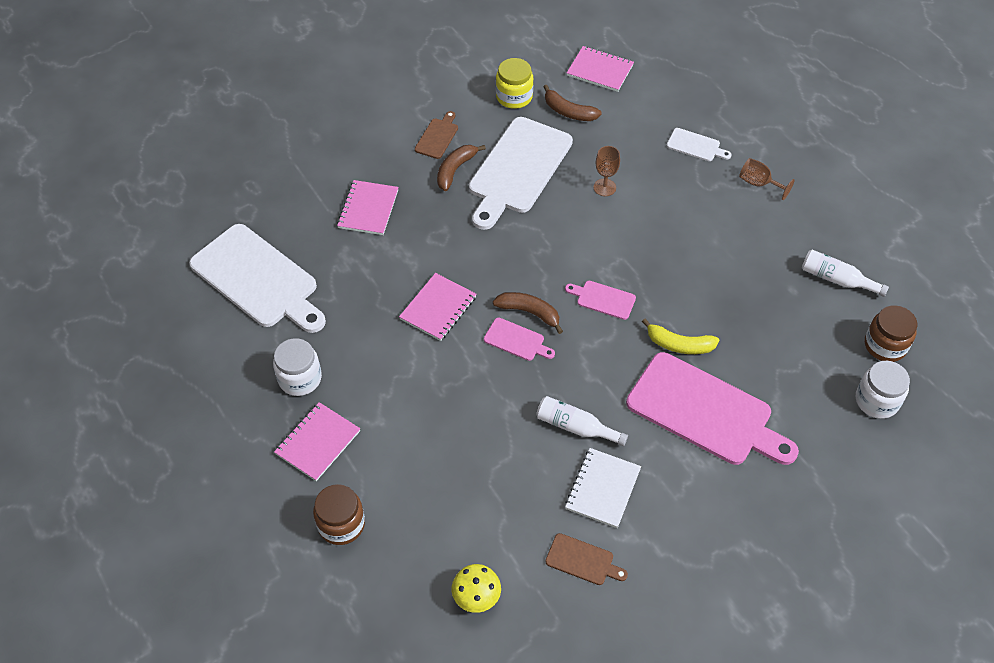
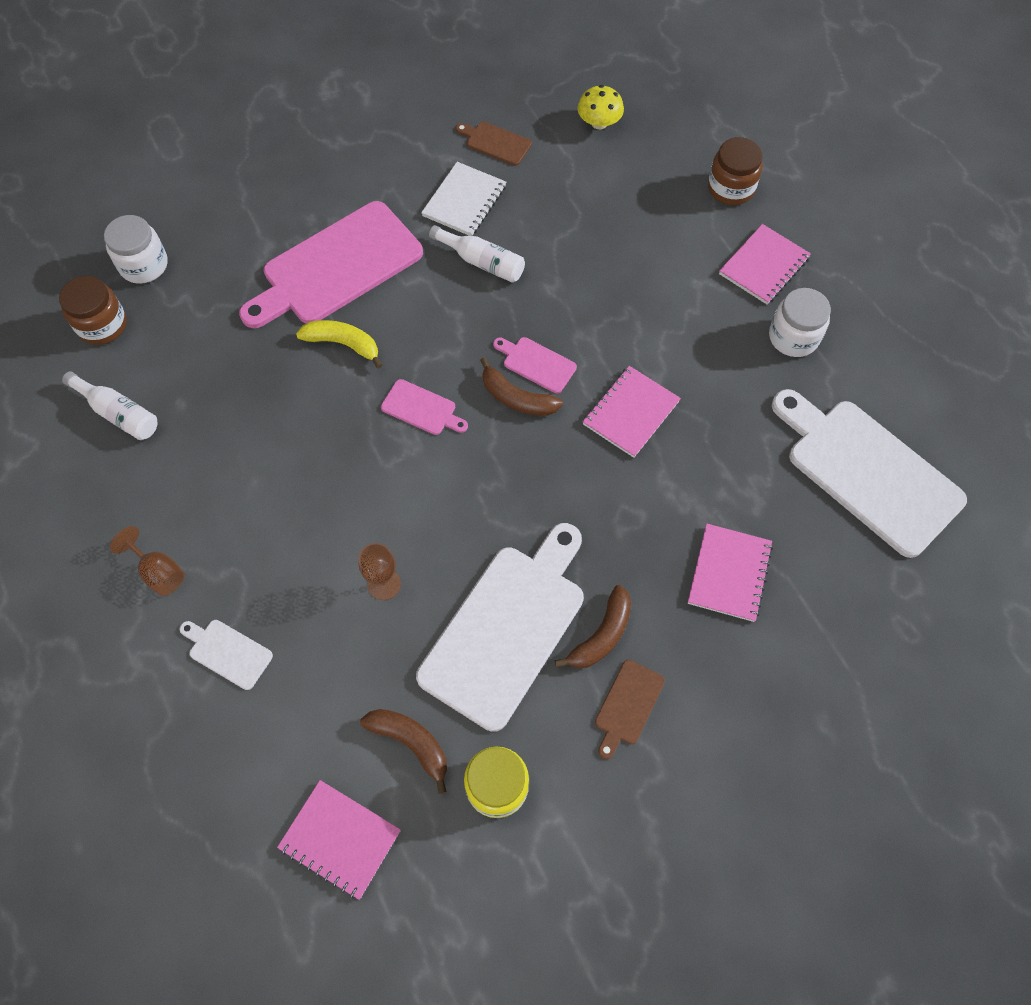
camera: 175 degrees left, 10 degrees up
pink cutting board [626,352,799,465] -> pink cutting board turned 75 degrees counterclockwise [239,201,423,328]

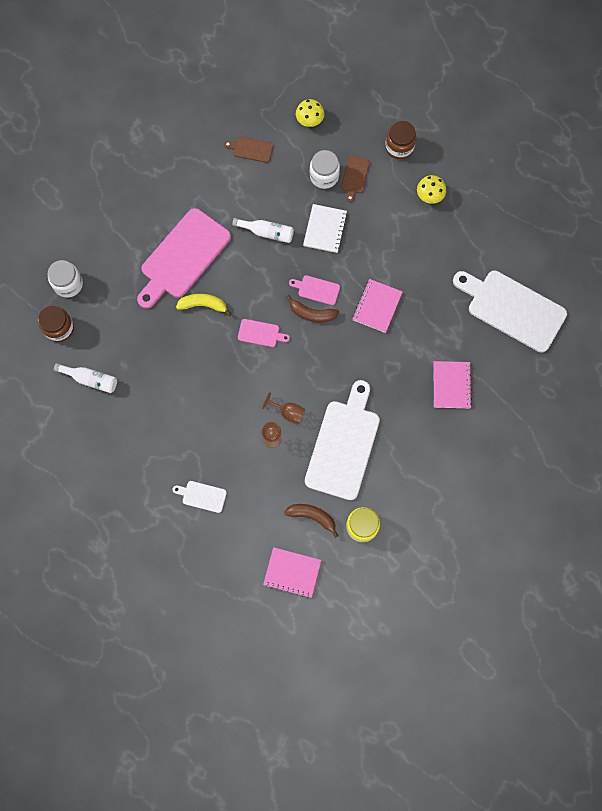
camera: 15 degrees left, 10 degrees up
brown goblet [110,526,185,596] -> brown goblet moved to [262,392,305,425]
white notebook [421,162,506,236] -> white notebook moved to [303,204,347,253]
brown banana [555,585,631,668] -> none
brown cutting board [595,660,665,759] -> brown cutting board moved to [341,156,370,202]
pink notebook [719,224,811,304] -> yellow mushroom [417,175,446,204]
white jar [769,288,831,357] -> white jar moved to [310,150,340,189]

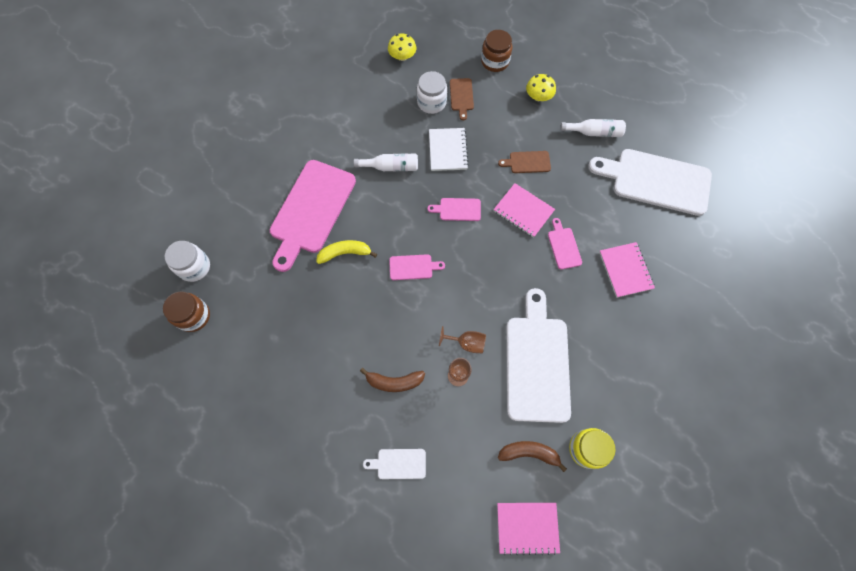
camera: 15 degrees left, 5 degrees down
white bottle [54,363,117,393] -> white bottle moved to [560,119,626,137]
brown cutting board [224,137,273,163] -> brown cutting board moved to [498,151,551,173]
brown banana [286,295,339,322] -> brown banana moved to [360,368,425,392]
pink notebook [352,279,403,333] -> pink notebook turned 60 degrees counterclockwise [494,183,555,238]
none -> pink cutting board [548,218,582,270]

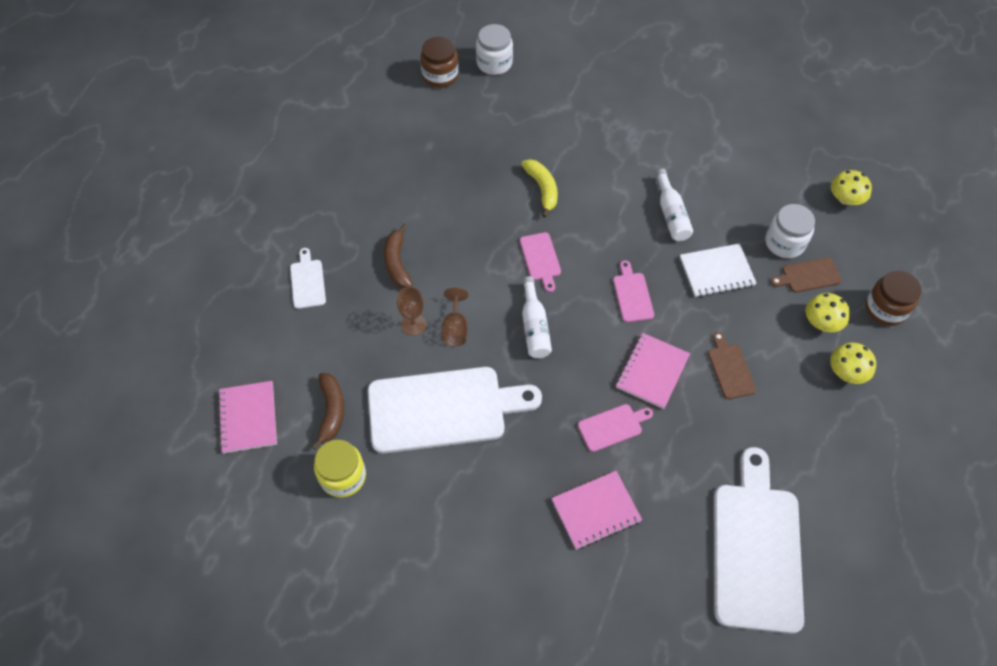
camera: 80 degrees right, 10 degrees down
pink cutting board [270,160,356,272] -> none
white bottle [560,119,626,137] -> white bottle moved to [522,276,552,358]
none -> yellow mushroom [806,293,850,332]

